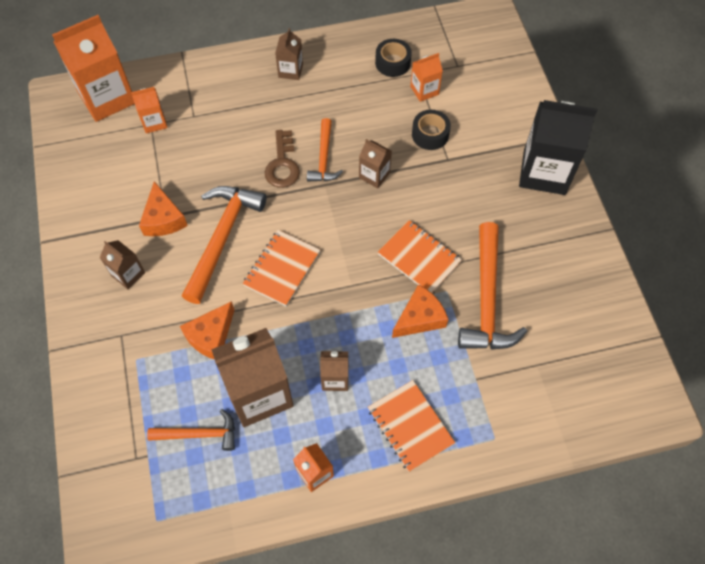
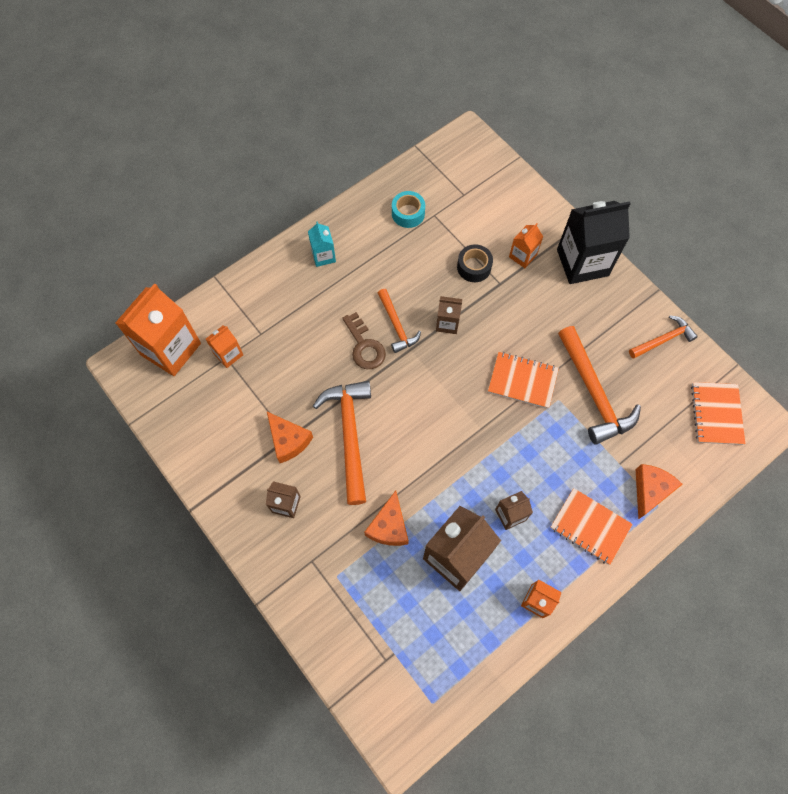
camera: 25 degrees left, 5 degrees up
orange hammer [147,409,235,451] -> orange hammer moved to [629,315,698,359]
orange notebook [243,230,320,306] -> orange notebook moved to [691,382,745,445]
brown carton [275,28,303,80] -> turquoise carton [308,221,336,267]
black tape [375,39,412,77] -> turquoise tape [392,191,425,228]
orange cheese [392,284,448,338] -> orange cheese moved to [636,464,683,519]
orange carton [410,53,443,102] -> orange carton moved to [509,223,543,268]

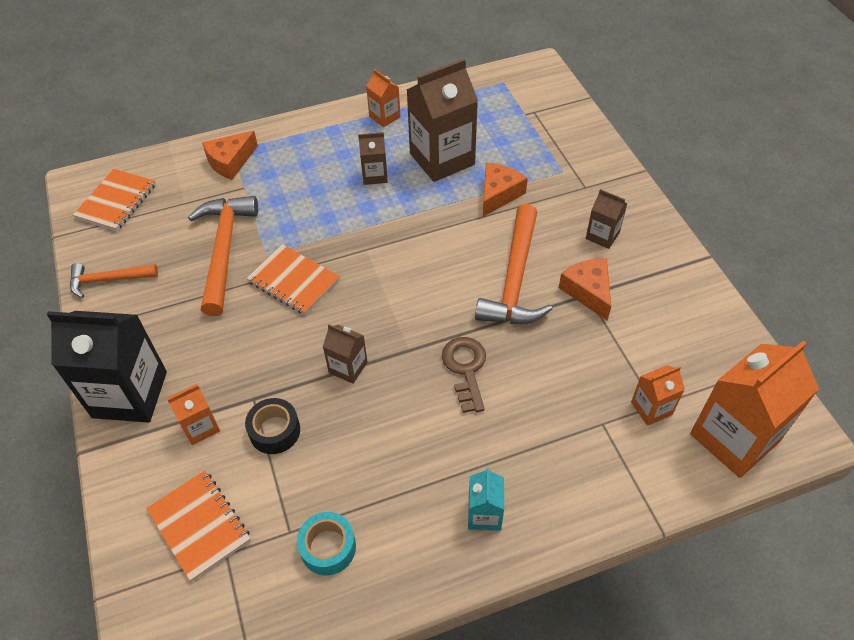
camera: 160 degrees left, 15 degrees down
orange hammer [378,289,421,353] -> none
orange notebook [550,488,633,565] -> orange notebook moved to [146,470,251,582]

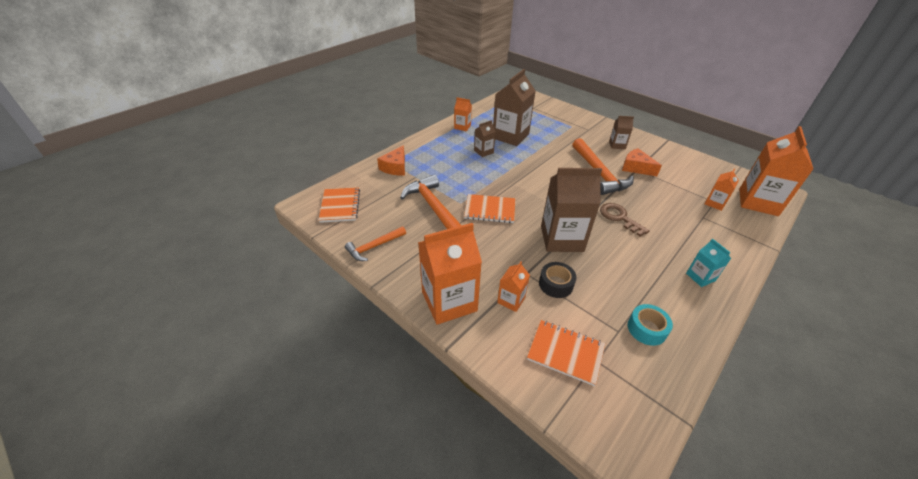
camera: 30 degrees left, 10 degrees down
black carton [47,311,167,423] -> orange carton [418,223,482,325]
brown carton [323,324,367,384] -> brown carton [541,168,602,252], size x2.04
orange cheese [483,162,528,217] -> none

